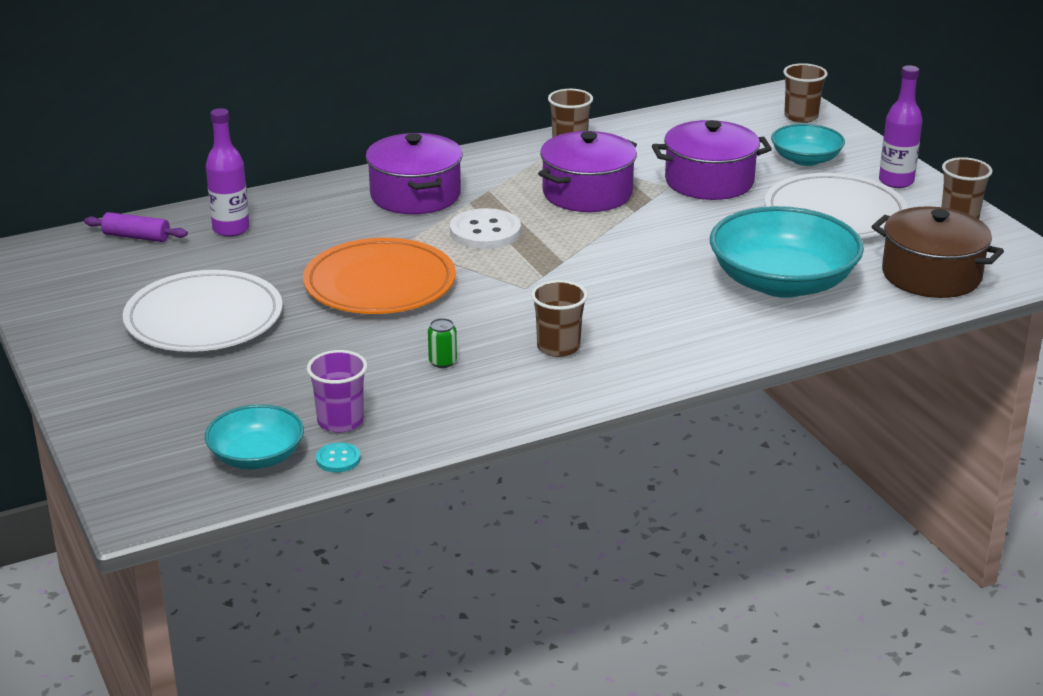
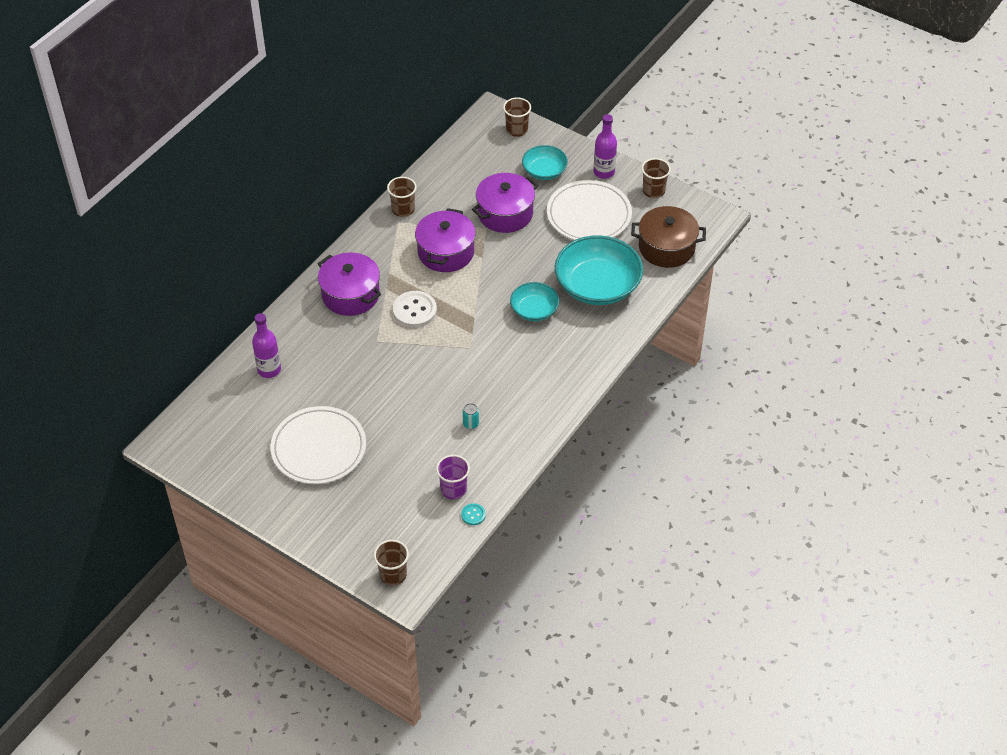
camera: 30 degrees left, 20 degrees up
purple rolling pin [84,212,188,242] -> none
turquoise bowl [205,404,304,469] -> turquoise bowl moved to [510,282,559,321]
orange plate [303,238,456,314] -> none
green can [428,318,457,368] -> turquoise can [463,403,479,429]
brown cup [531,280,588,357] -> brown cup moved to [374,540,409,585]

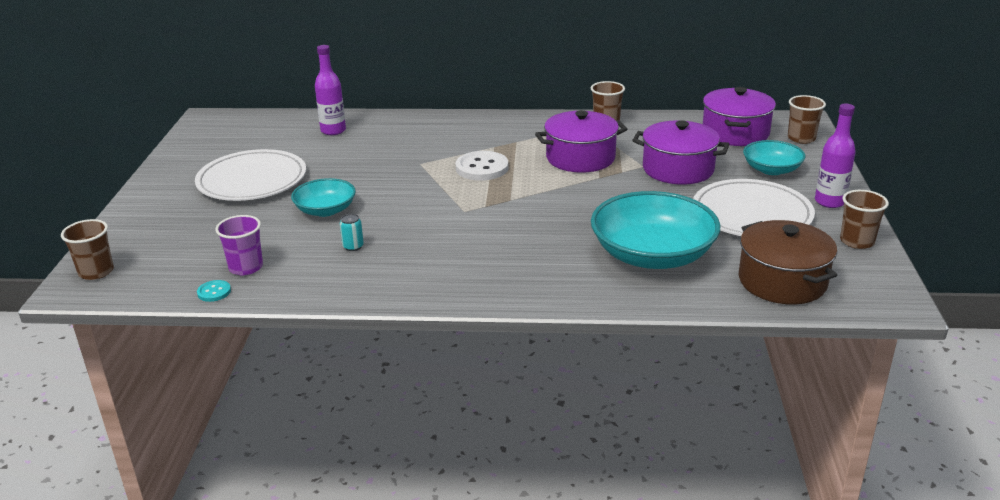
camera: 60 degrees right, 20 degrees down
purple pot [318,252,381,316] -> purple pot moved to [703,87,776,146]
turquoise bowl [510,282,559,321] -> turquoise bowl moved to [291,178,356,217]

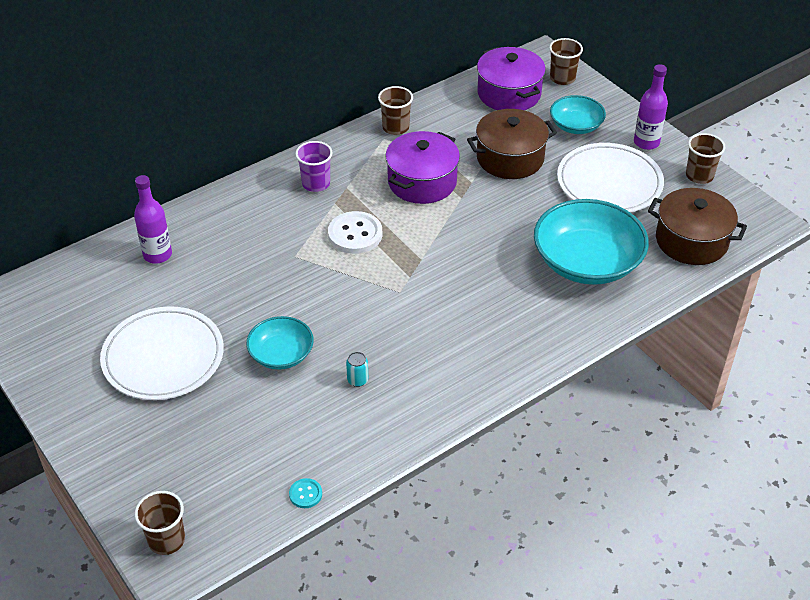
camera: 40 degrees left, 15 degrees up
purple cup [215,215,263,275] -> purple cup moved to [295,141,333,192]
purple pot [632,120,729,185] -> brown pot [467,109,557,179]

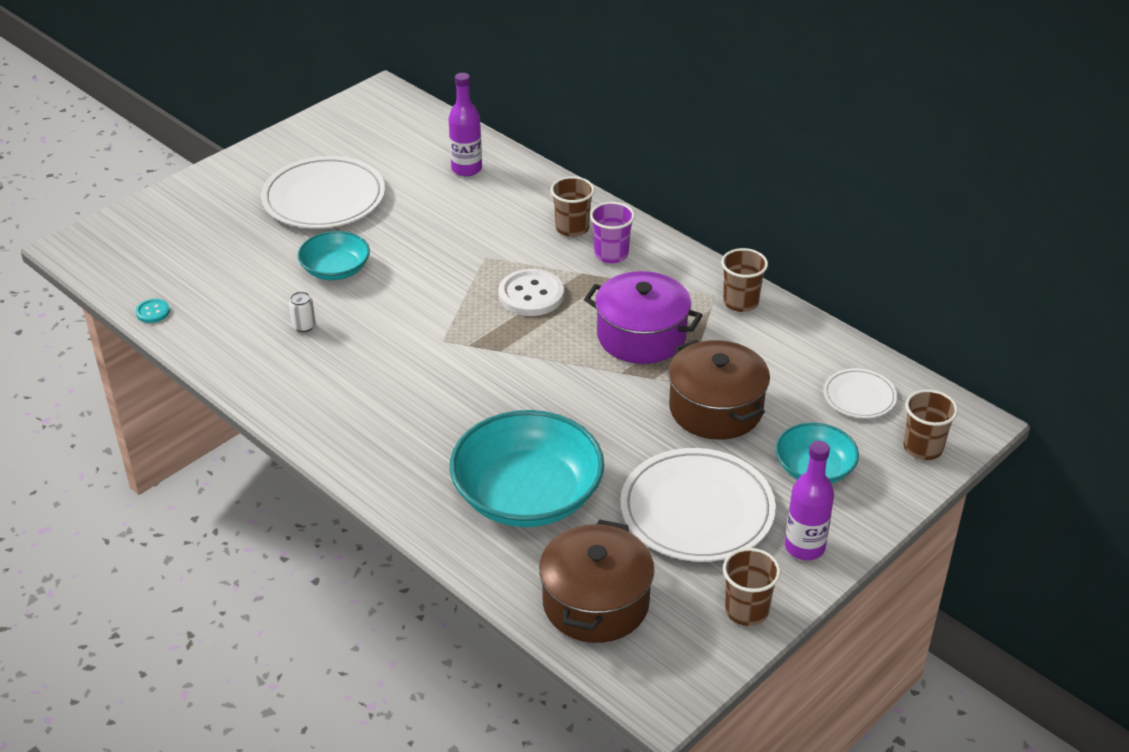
camera: 80 degrees right, 5 degrees down
brown cup [135,491,185,555] -> brown cup moved to [551,176,595,237]
turquoise can [346,352,368,387] -> white can [289,292,316,332]
purple pot [477,47,546,110] -> white plate [823,368,897,418]

